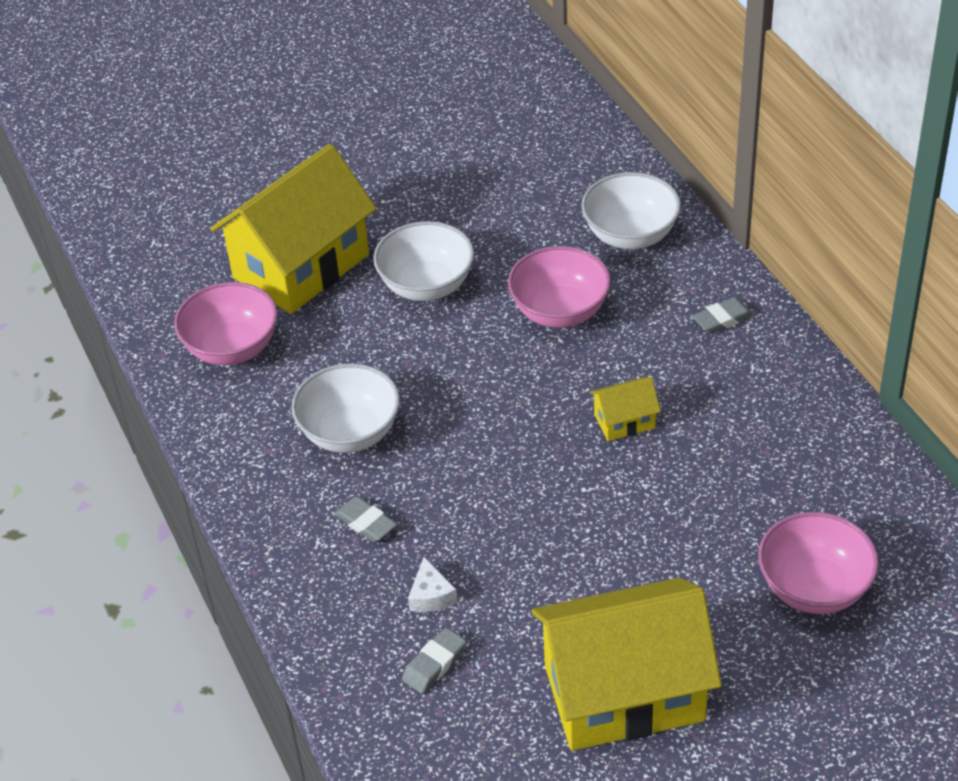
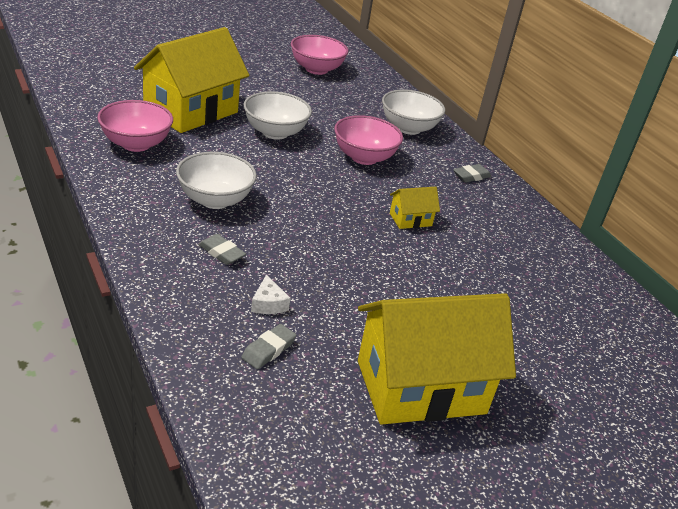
camera: 10 degrees left, 10 degrees down
pink bowl [758,512,879,614] -> pink bowl moved to [291,35,349,75]

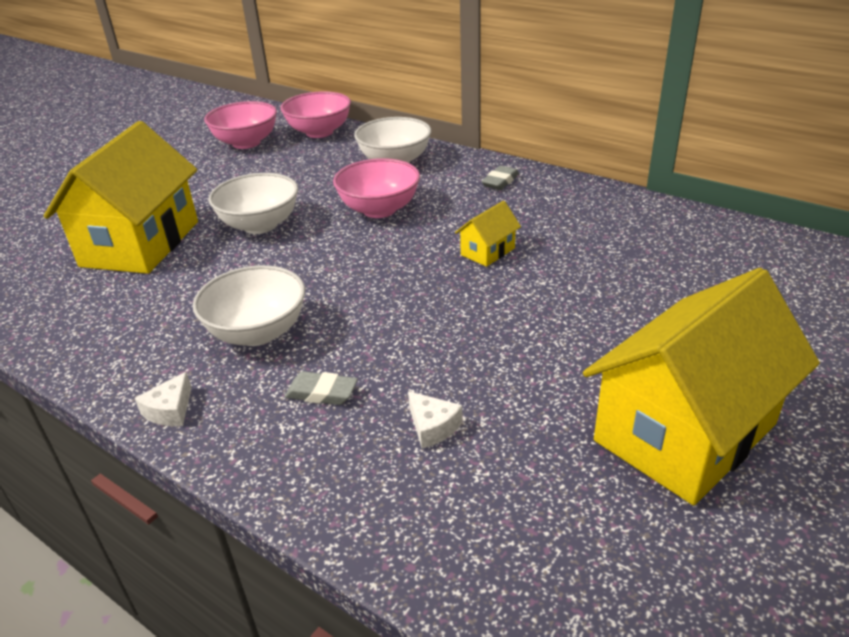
camera: 20 degrees left, 0 degrees up
pink bowl [97,100,173,152] -> pink bowl moved to [280,91,351,138]
grey eraser [241,324,296,369] -> none
none -> white cheese [135,372,192,426]

